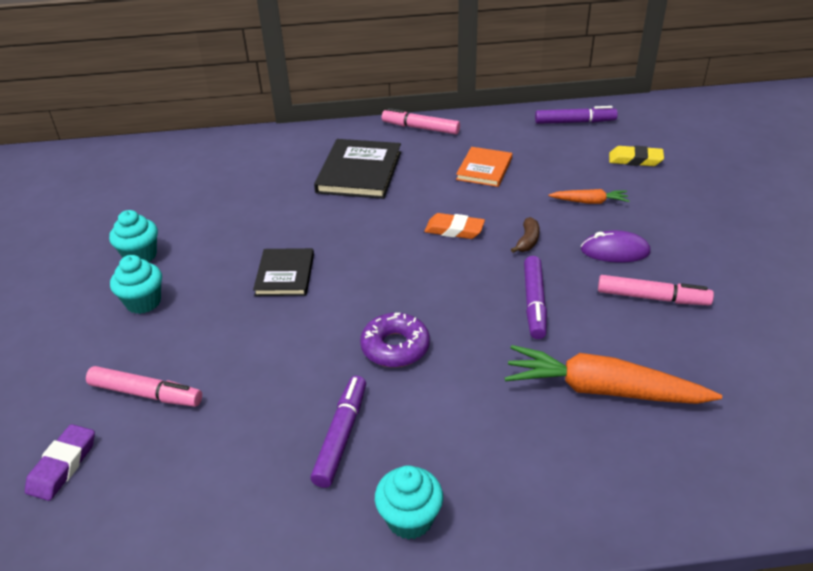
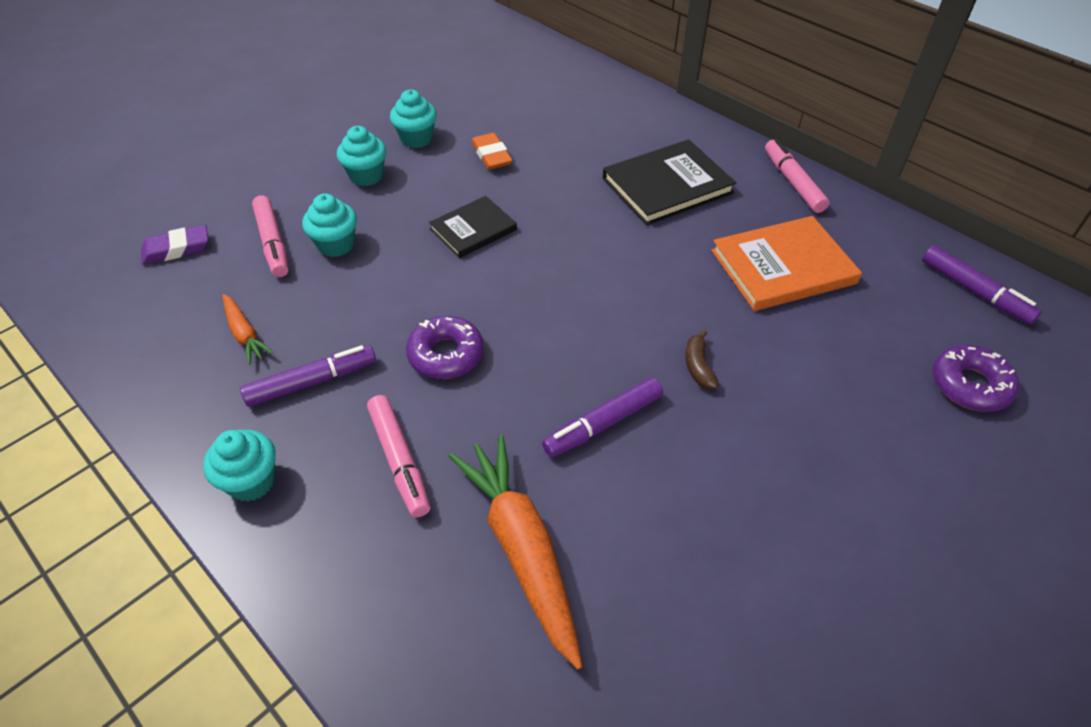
camera: 50 degrees right, 10 degrees up
orange eraser [424,213,485,239] -> orange eraser moved to [471,133,512,170]
orange book [456,147,512,187] -> orange book [711,216,862,311], size x1.59
brown banana [511,217,540,253] -> brown banana turned 105 degrees clockwise [685,329,718,389]
orange carrot [548,189,629,204] -> orange carrot moved to [223,294,274,365]
purple mouse [581,230,651,262] -> none
pink marker [598,275,714,305] -> pink marker moved to [367,395,430,517]
yellow eraser [609,146,664,166] -> purple donut [932,344,1019,412]
none -> turquoise cupcake [302,193,357,257]

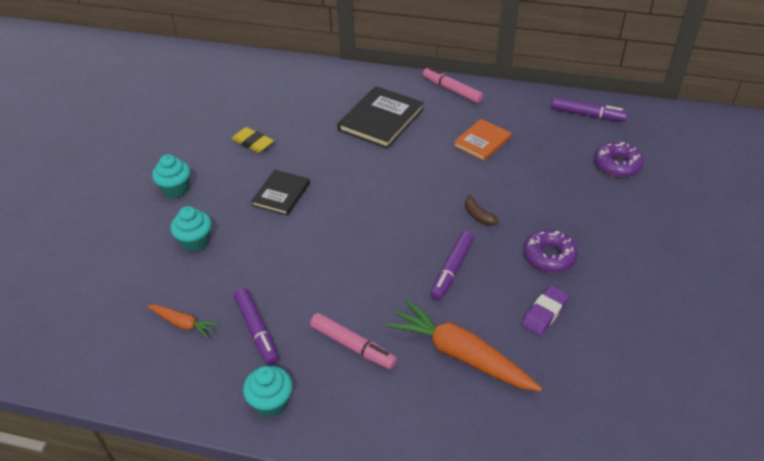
camera: 30 degrees left, 5 degrees down
purple eraser [141,225,208,265] -> purple eraser moved to [522,285,569,336]
purple marker [240,345,376,407] -> purple marker turned 120 degrees clockwise [234,288,279,365]
pink marker [252,195,289,277] -> none
turquoise cupcake [390,90,437,148] -> none
purple donut [406,316,484,379] -> purple donut moved to [524,230,578,273]
orange eraser [471,133,512,170] -> yellow eraser [232,127,274,153]
orange book [711,216,862,311] -> orange book [454,119,512,161], size x0.63

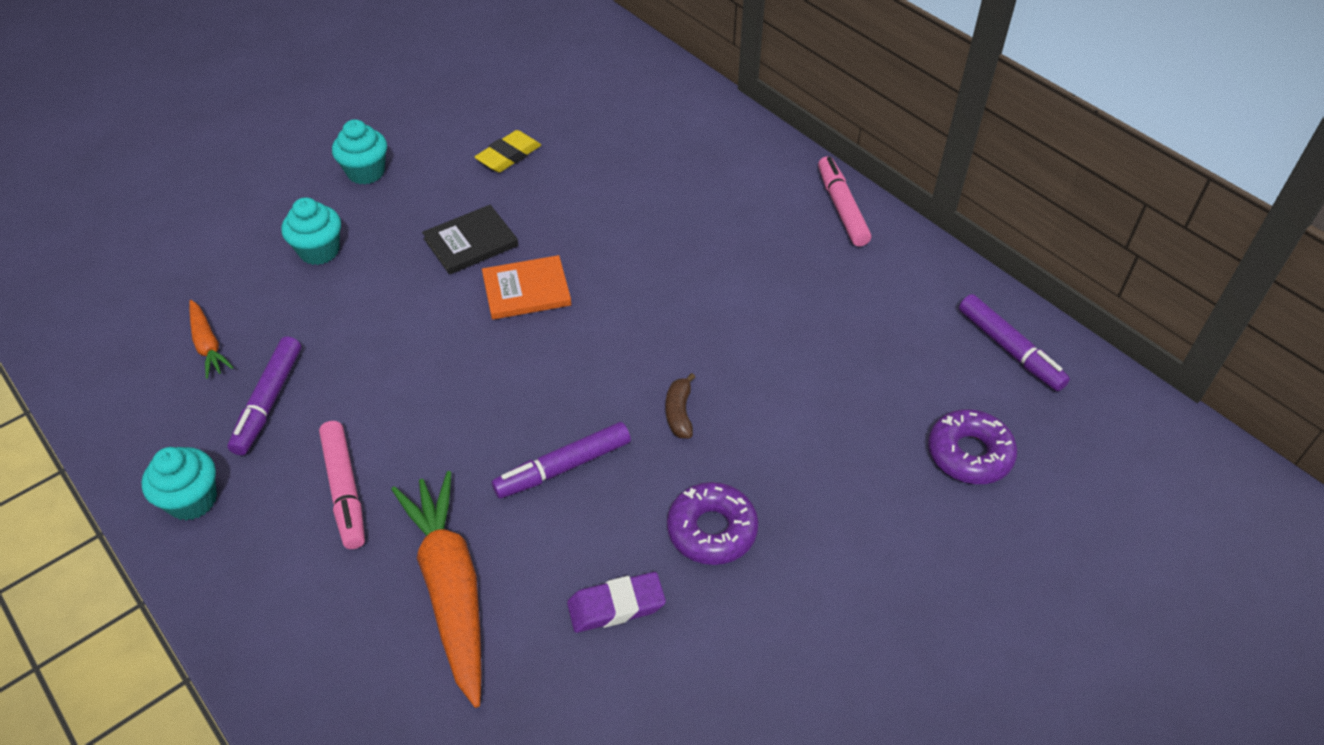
camera: 35 degrees right, 5 degrees up
yellow eraser [232,127,274,153] -> yellow eraser turned 60 degrees clockwise [475,130,541,172]
black book [338,86,424,149] -> none
orange book [454,119,512,161] -> orange book moved to [482,255,571,320]

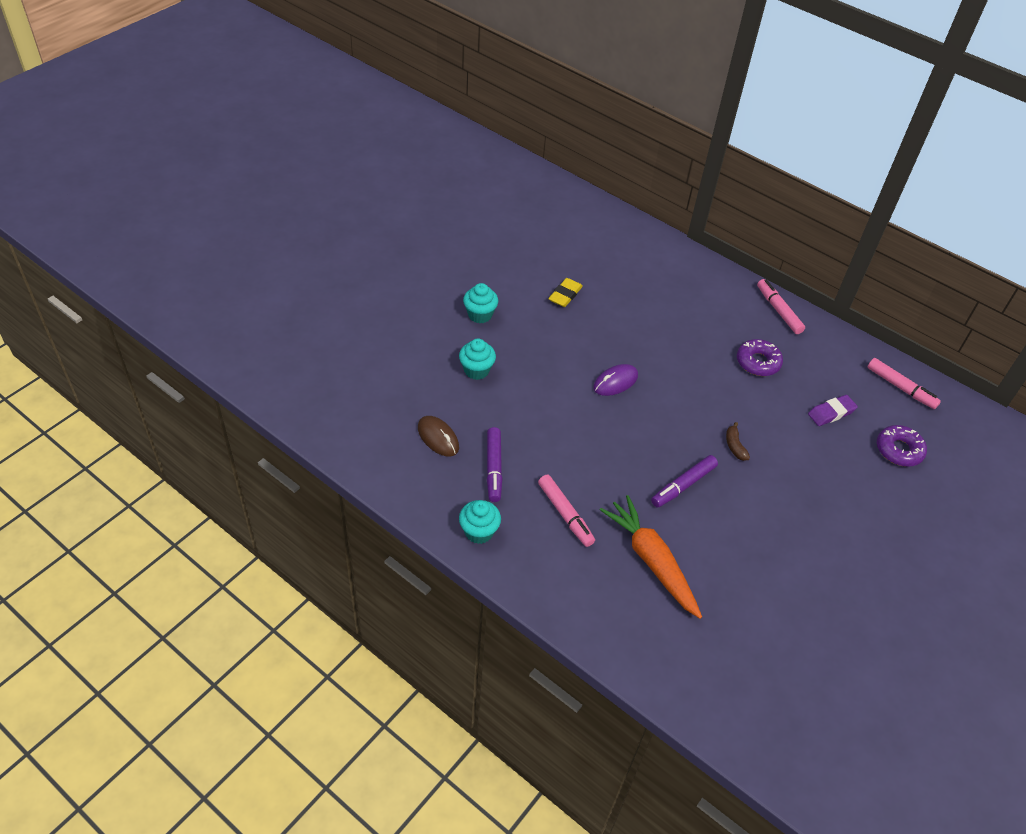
camera: 15 degrees left, 0 degrees up
orange carrot [189,300,234,379] -> brown mouse [418,416,459,456]
black book [422,205,518,275] -> none
orange book [482,255,571,320] -> purple mouse [593,364,638,396]
purple eraser [567,572,666,633] -> purple eraser moved to [808,395,858,426]
purple donut [667,482,758,565] -> purple donut moved to [737,339,783,376]
purple marker [959,294,1070,391] -> pink marker [867,358,941,409]

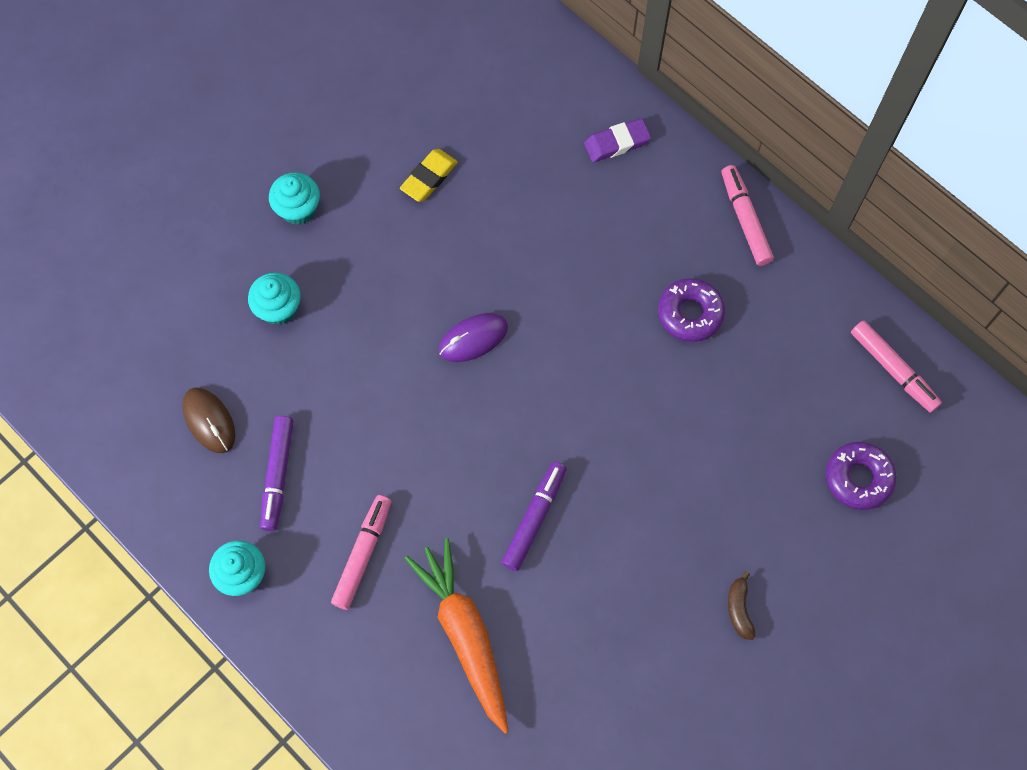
camera: 10 degrees right, 20 degrees up
pink marker [538,475,595,547] -> pink marker turned 135 degrees counterclockwise [331,495,391,610]
purple marker [651,455,718,508] -> purple marker turned 150 degrees clockwise [501,461,567,571]
brown banana [726,422,750,461] -> brown banana moved to [728,571,756,640]
purple eraser [808,395,858,426] -> purple eraser moved to [584,118,651,162]

